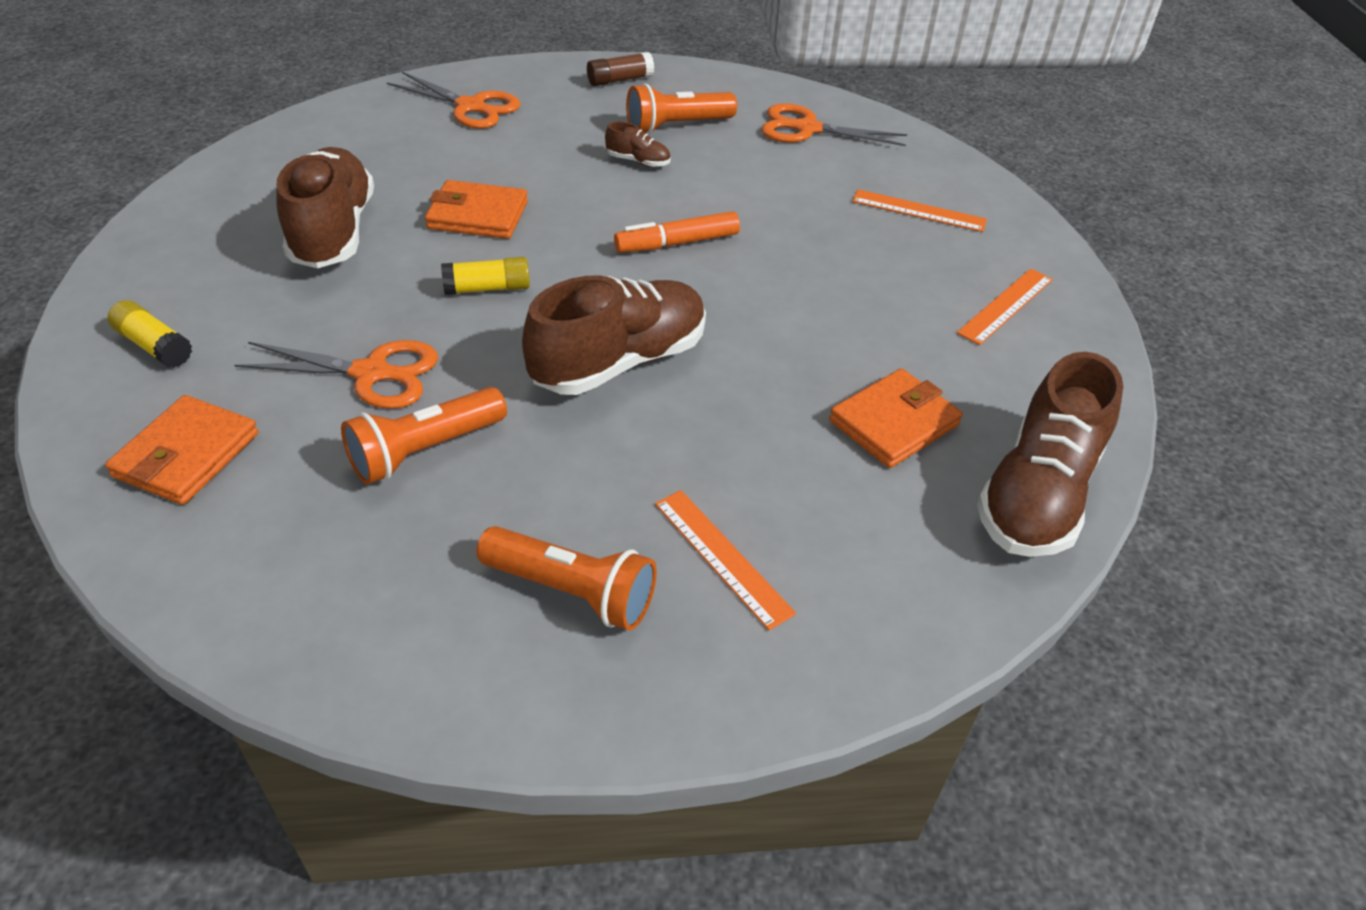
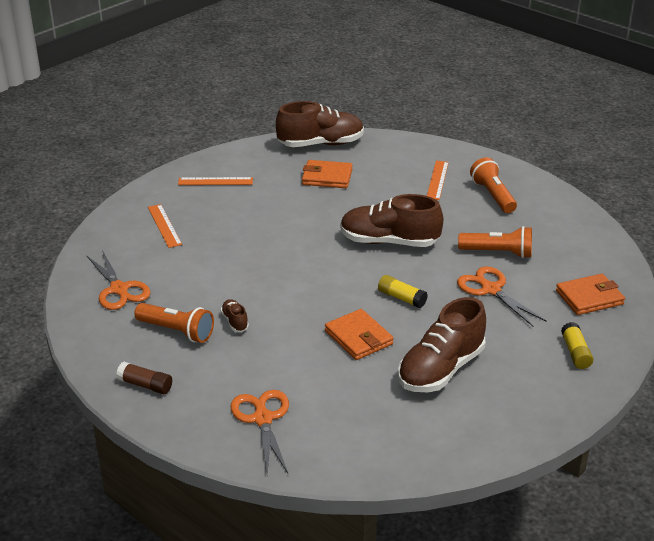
camera: 130 degrees left, 10 degrees down
orange marker [614,211,740,253] -> none

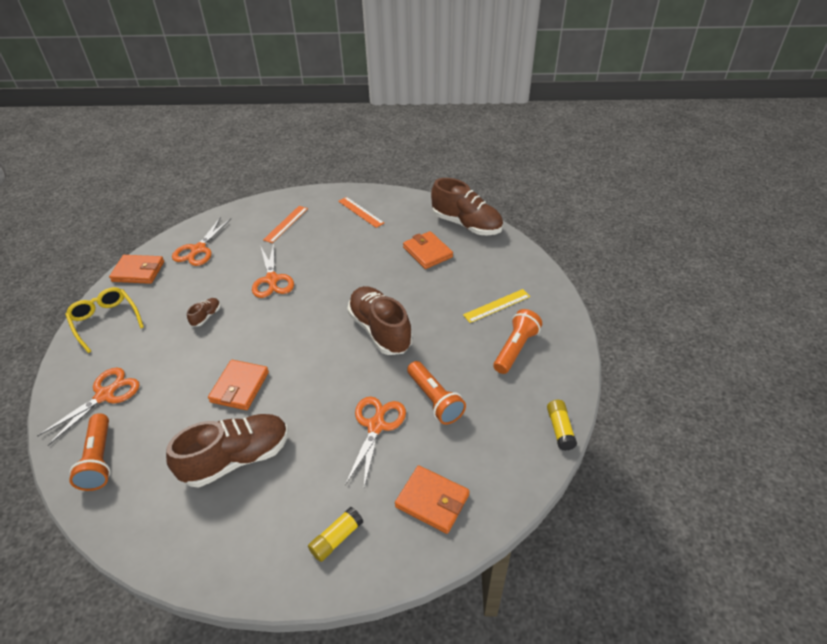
camera: 50 degrees right, 10 degrees up
brown glue stick [116,362,172,394] -> yellow glasses [65,287,144,353]
orange flashlight [134,303,214,343] -> orange flashlight moved to [69,413,111,491]
yellow glue stick [378,275,428,308] -> yellow glue stick moved to [547,400,577,451]
brown shoe [398,297,486,392] -> brown shoe turned 150 degrees clockwise [166,414,288,487]
orange ruler [427,161,449,200] -> yellow ruler [463,289,530,323]
none -> orange wallet [109,255,164,284]
none -> orange scissors [252,243,294,298]

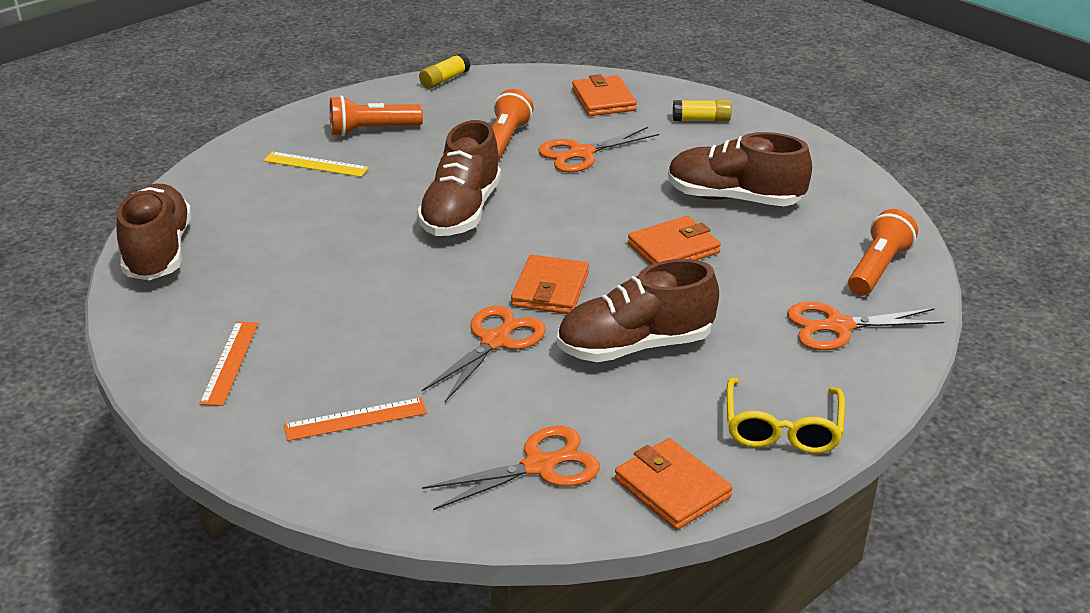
camera: 135 degrees left, 10 degrees down
brown shoe [187,298,221,327] -> brown shoe [557,259,719,362], size x2.32
orange wallet [403,231,453,269] -> orange wallet moved to [511,255,589,314]

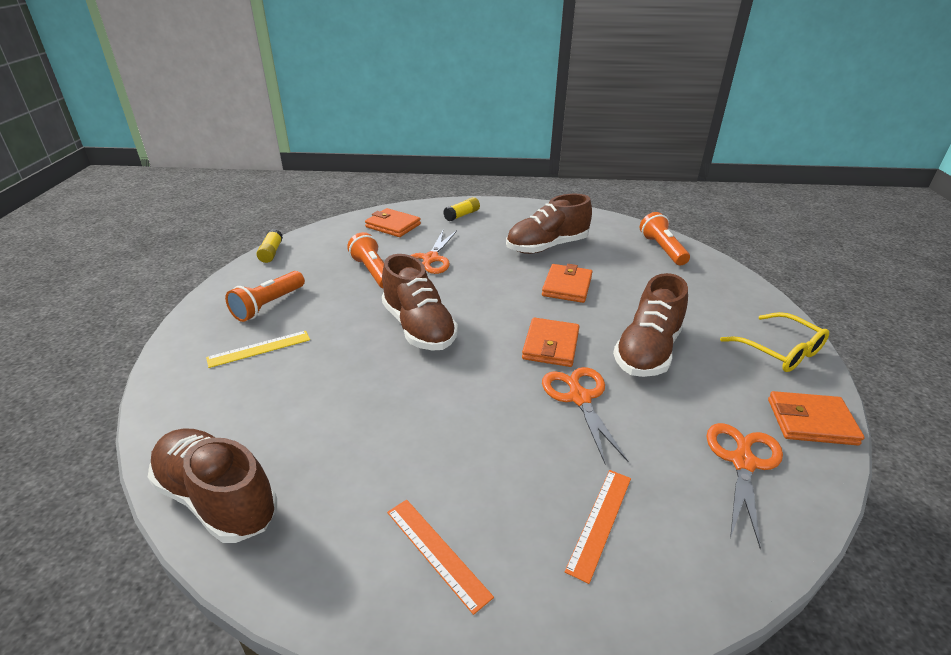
camera: 45 degrees left, 0 degrees up
orange wallet [511,255,589,314] -> orange wallet turned 45 degrees clockwise [522,317,579,367]
orange scissors [787,302,944,350] -> none

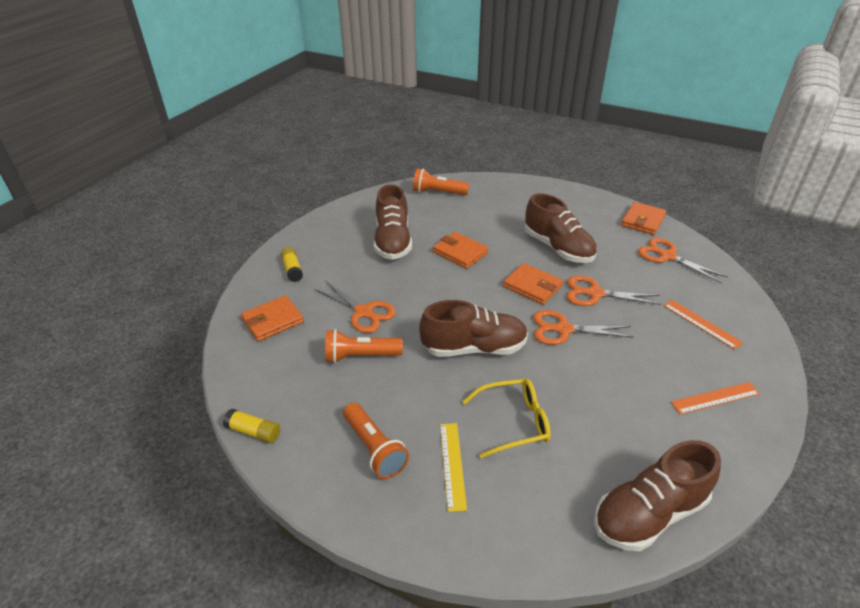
camera: 65 degrees left, 5 degrees up
yellow glasses [720,312,829,372] -> yellow glasses moved to [462,379,551,458]
none -> orange scissors [533,310,634,345]

